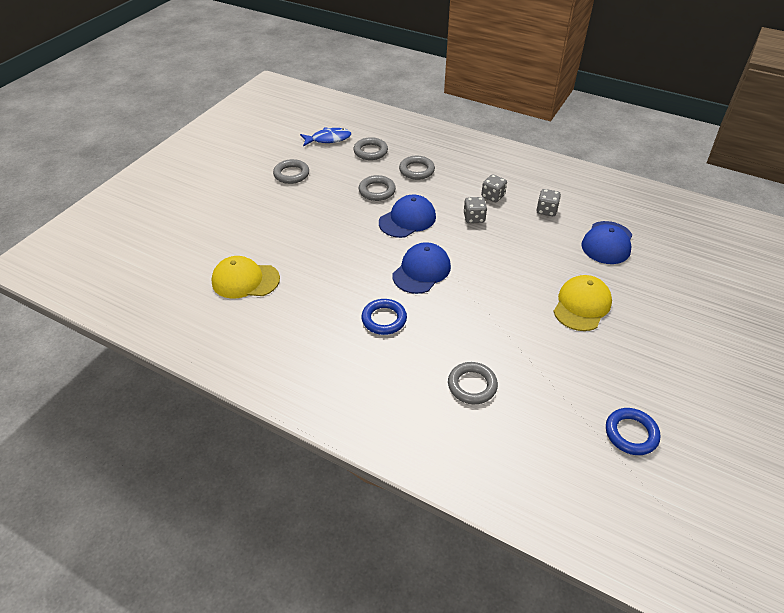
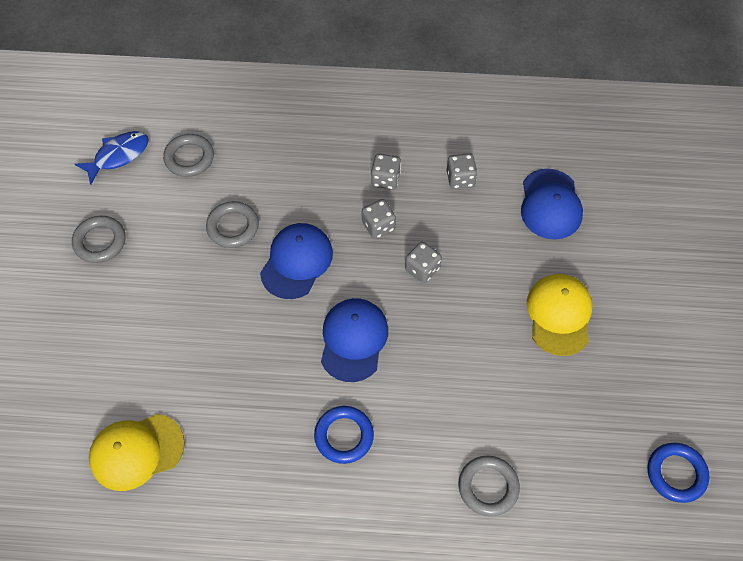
camera: 25 degrees left, 15 degrees up
grey ring [399,156,435,180] -> none
none -> grey dice [405,242,442,283]

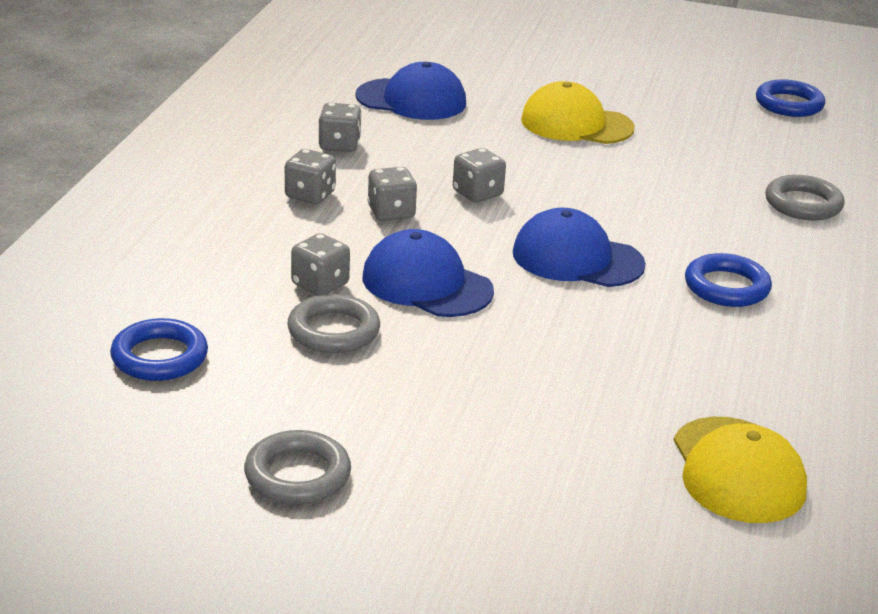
camera: 80 degrees left, 30 degrees down
blue fish [75,131,149,185] -> none
grey ring [163,134,214,177] -> blue ring [110,318,208,381]
none -> grey dice [291,233,350,296]

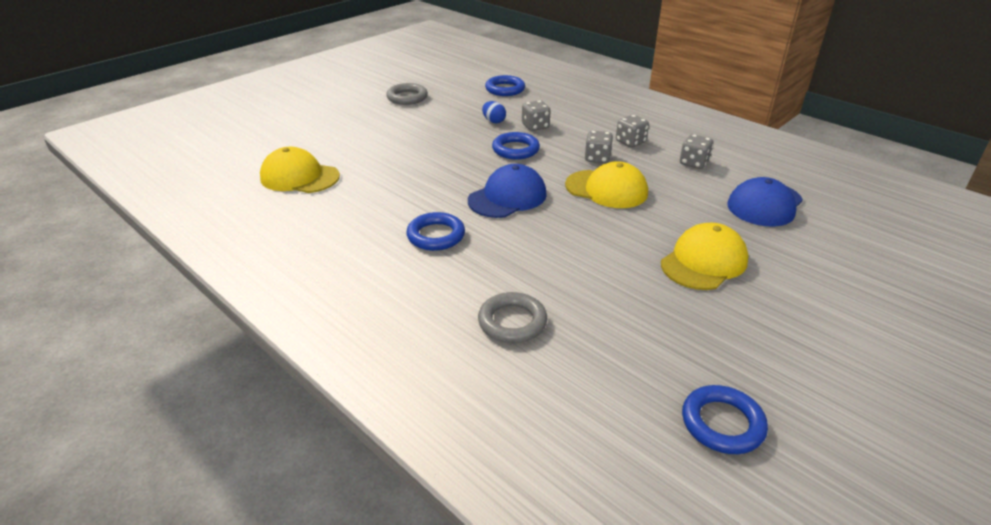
camera: 120 degrees right, 5 degrees up
grey ring [287,294,380,353] -> blue egg [482,101,506,123]
blue cap [362,229,494,317] -> blue ring [492,132,540,160]
grey dice [453,148,506,203] -> yellow cap [565,161,648,208]

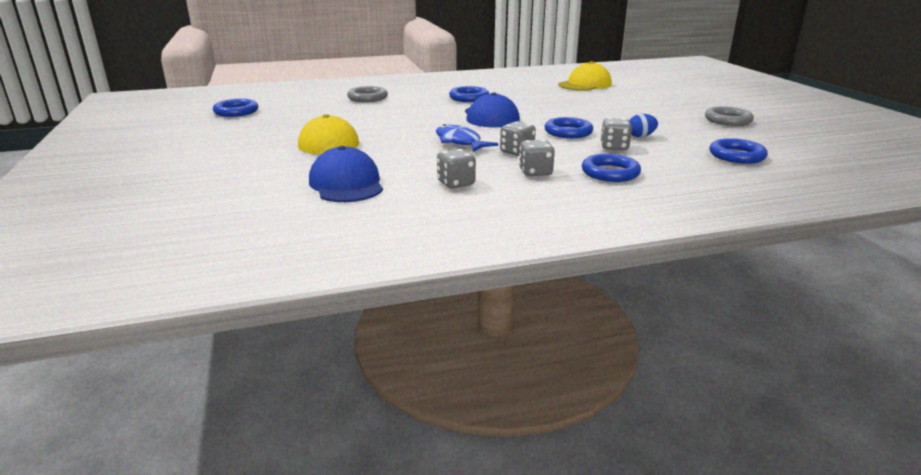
camera: 120 degrees right, 10 degrees down
yellow cap [565,161,648,208] -> blue fish [436,124,498,152]
none -> blue ring [582,154,641,182]

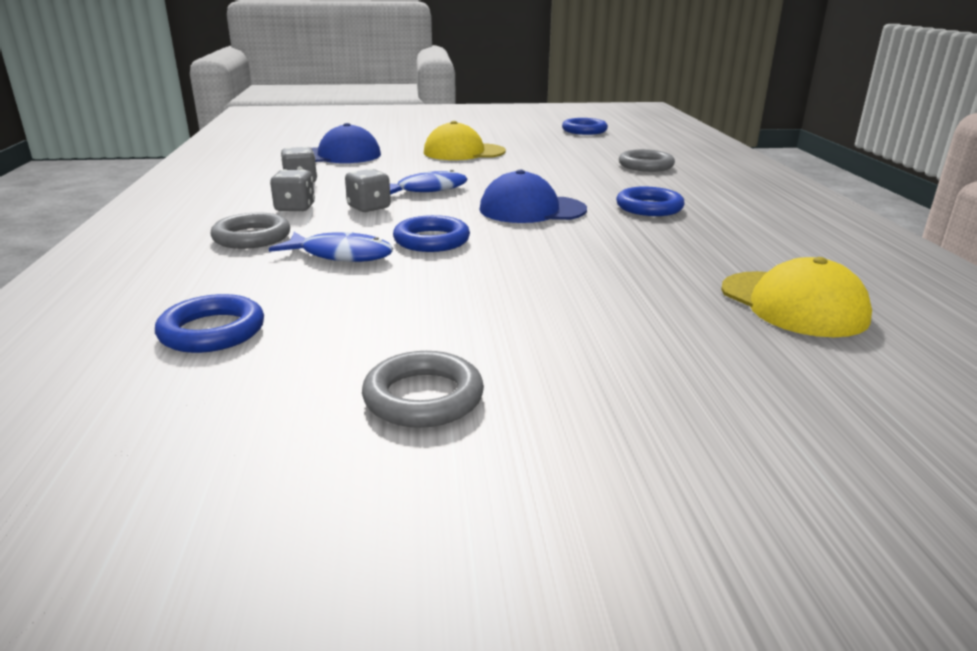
camera: 100 degrees right, 0 degrees up
blue ring [582,154,641,182] -> grey ring [210,213,290,249]
grey dice [600,118,632,150] -> blue fish [269,232,393,262]
blue egg [629,114,658,137] -> none

